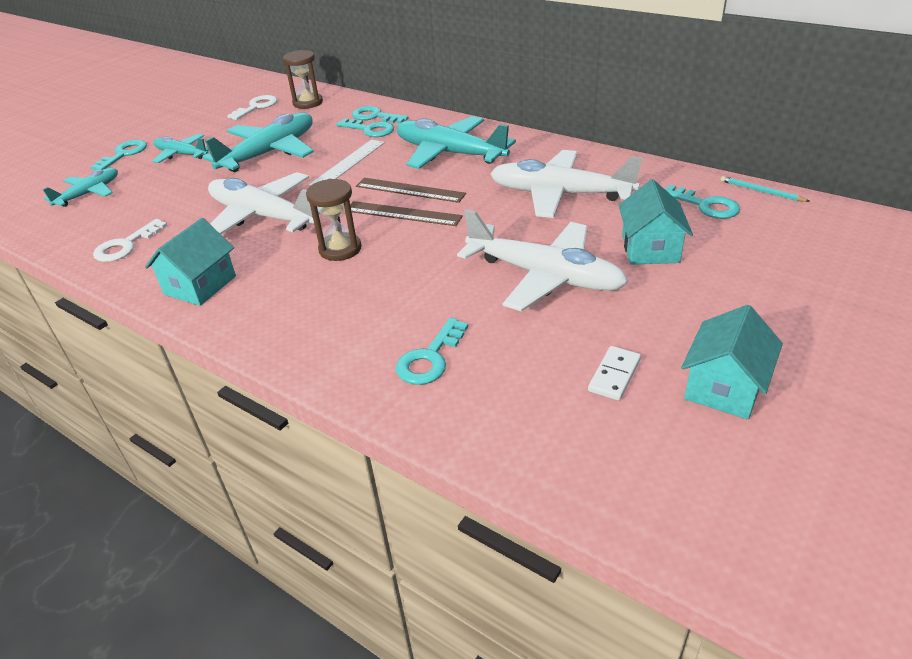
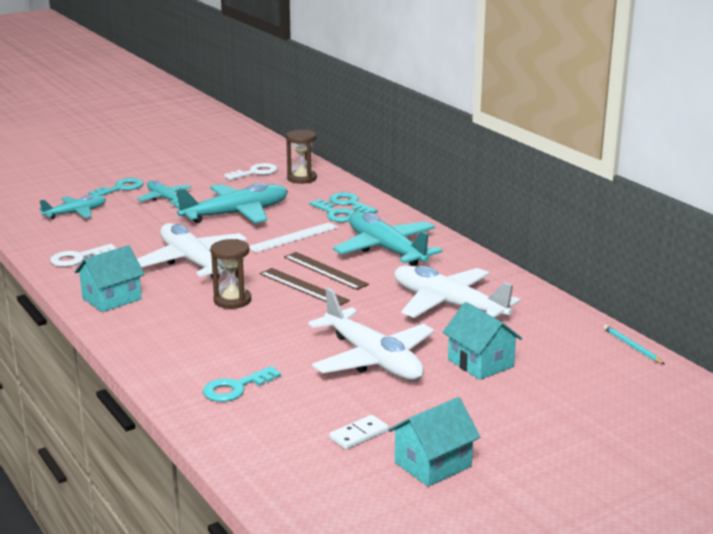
camera: 20 degrees right, 15 degrees down
turquoise house [619,179,693,264] -> turquoise house turned 60 degrees counterclockwise [443,302,522,380]
turquoise key [664,185,740,219] -> none

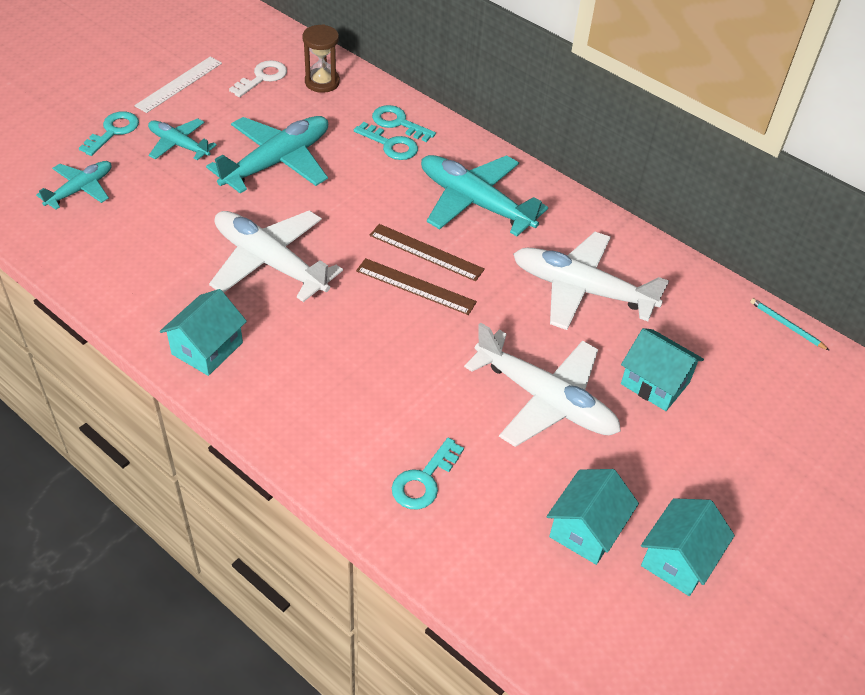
camera: 20 degrees left, 25 degrees up
white key [50,244,117,267] -> none
brown hourglass [211,239,251,309] -> none
white ruler [249,222,339,253] -> white ruler moved to [134,57,222,113]
white domino [329,415,389,450] -> turquoise house [547,469,639,565]

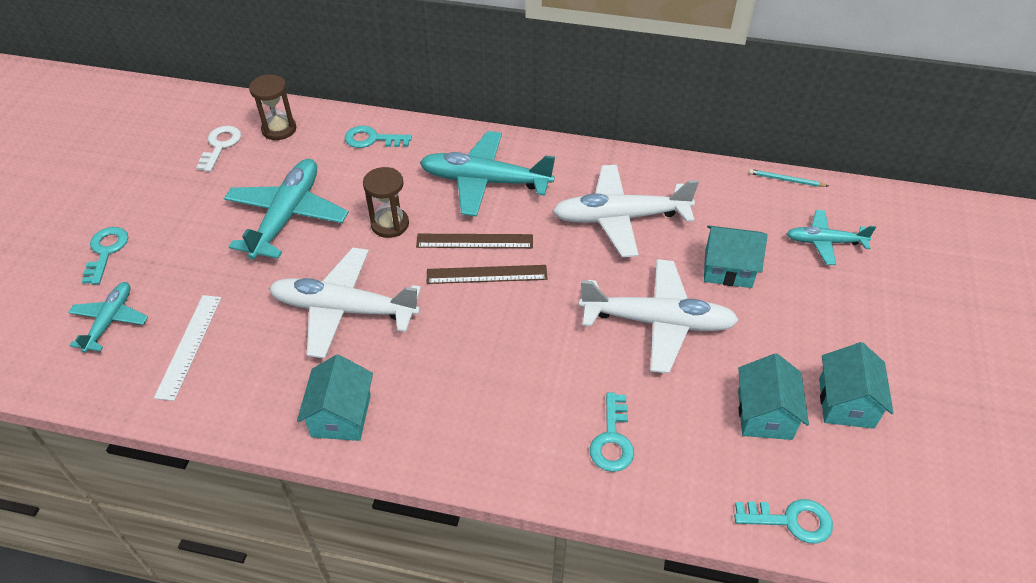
camera: 25 degrees left, 0 degrees up
white ruler [134,57,222,113] -> white ruler moved to [154,295,222,401]
turquoise plane [148,118,217,160] -> turquoise plane moved to [786,210,876,265]
turquoise key [354,122,418,160] -> turquoise key moved to [734,499,833,544]
none -> brown hourglass [363,167,409,238]

